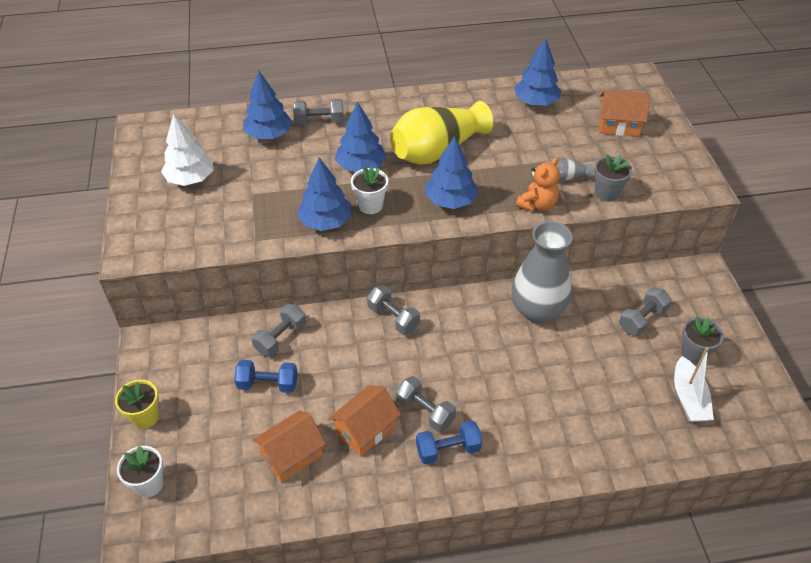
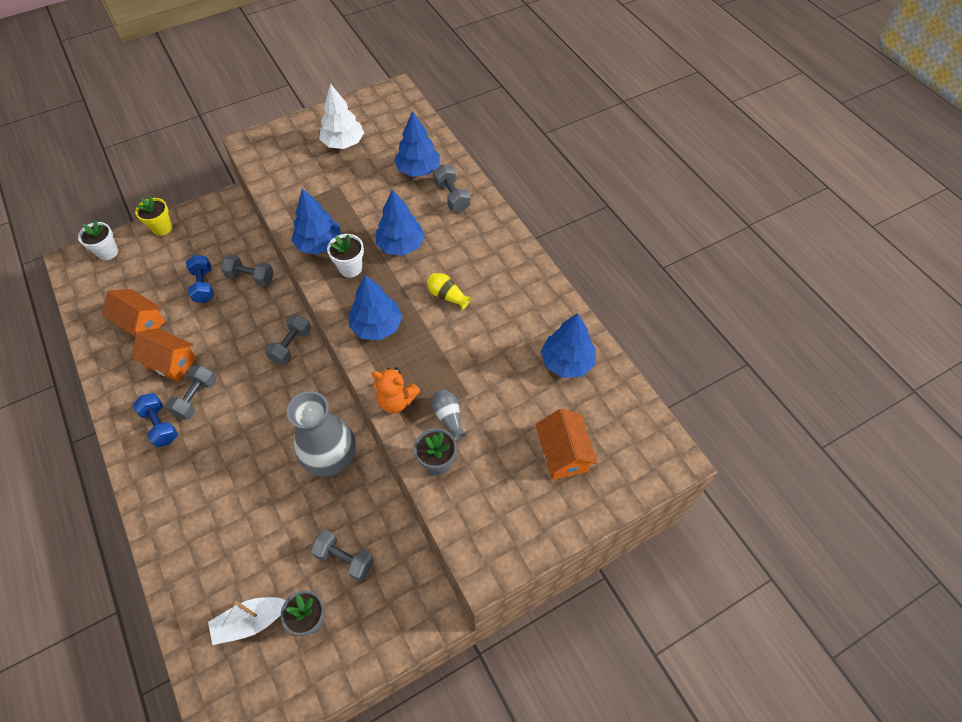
camera: 70 degrees right, 10 degrees up
yellow vase [390,101,493,165] -> yellow vase [427,273,471,310], size x0.42

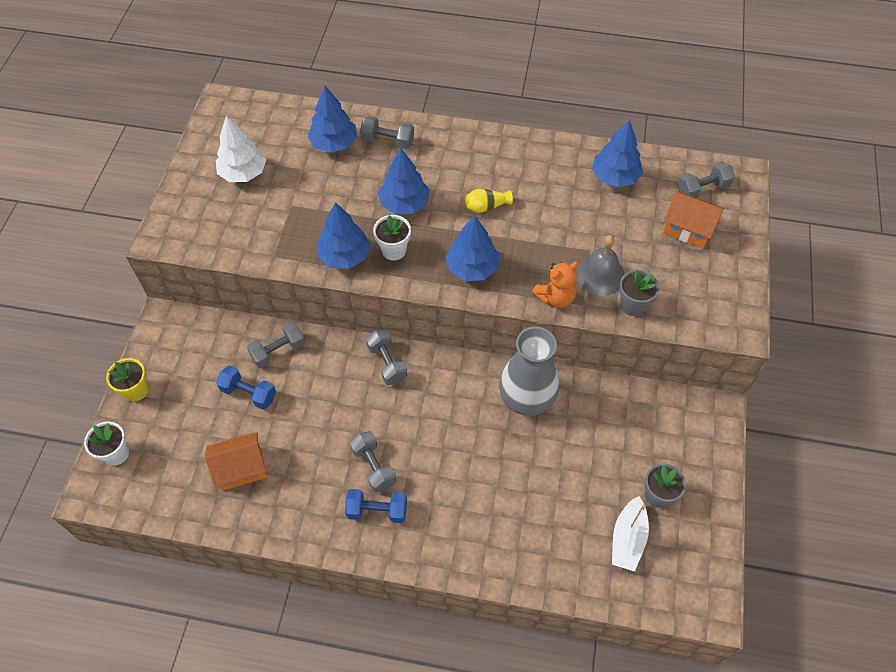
camera: 50 degrees left, 0 degrees up
orange house [132,328,196,382] -> none
grey dumbbell [310,530,374,581] -> grey dumbbell moved to [677,161,735,198]
grey vase [432,389,467,440] -> grey bell [576,235,625,296]

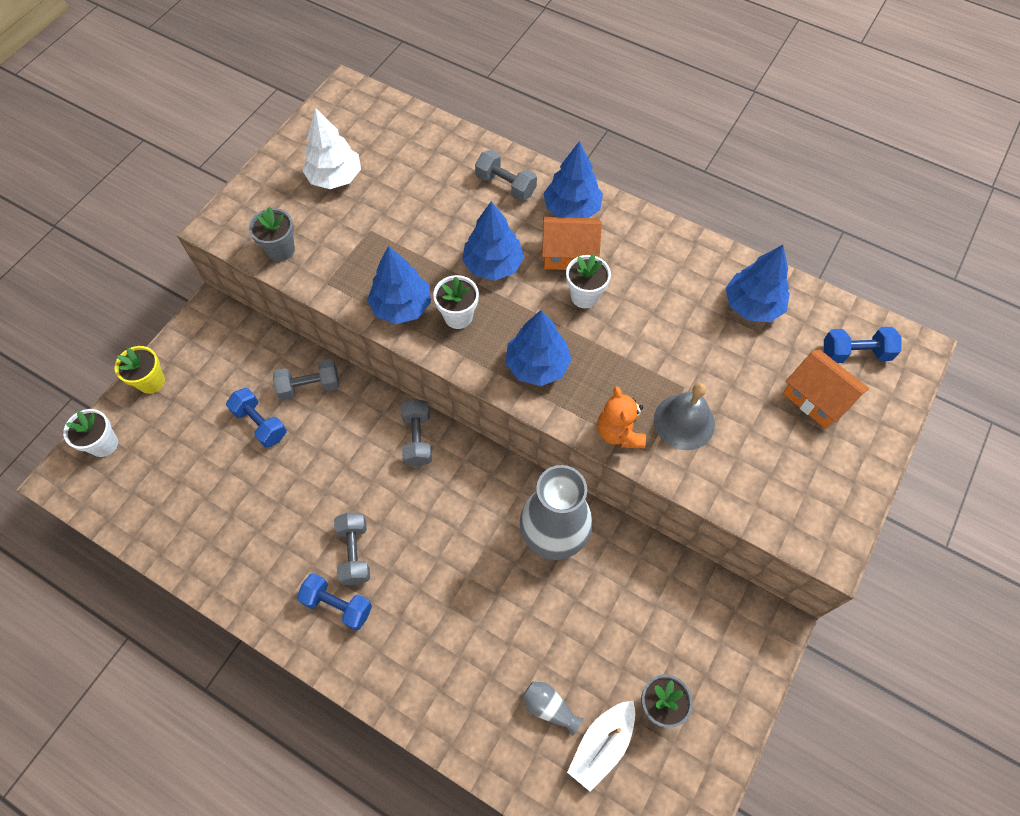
camera: 20 degrees right, 5 degrees up
orange house [205,432,267,491] -> orange house moved to [542,217,602,270]
blue tree [308,86,357,153] -> blue tree moved to [543,141,603,218]
yellow vase [466,189,513,213] -> white flower pot [566,254,611,308]
orange teddy bear [532,261,579,308] -> orange teddy bear turned 90 degrees clockwise [597,386,646,448]
grey flower pot [619,270,660,316] -> grey flower pot moved to [249,207,295,261]
grey dumbbell [677,161,735,198] -> blue dumbbell [824,327,901,363]
none -> grey vase [522,682,584,736]

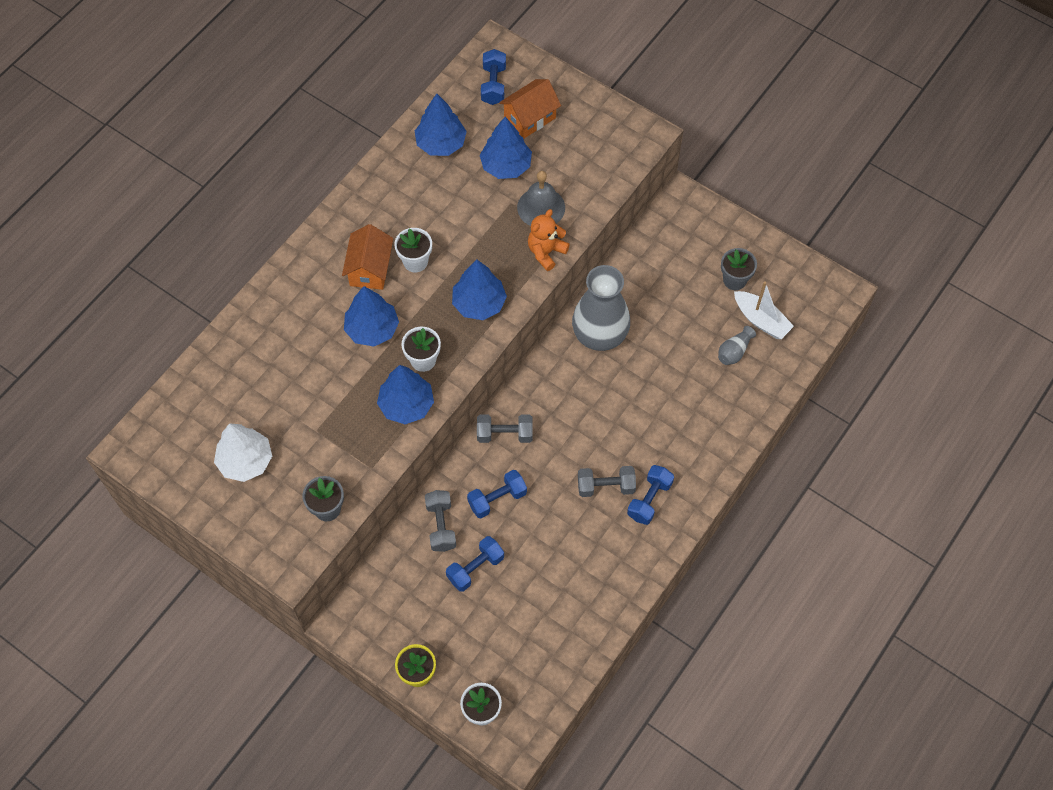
camera: 85 degrees left, 0 degrees up
grey dumbbell [475,150,537,201] -> none
blue tree [543,141,603,218] -> blue tree moved to [480,117,532,179]
orange teddy bear [597,386,646,448] -> orange teddy bear turned 135 degrees clockwise [528,209,570,271]
none -> blue dumbbell [467,470,527,518]

